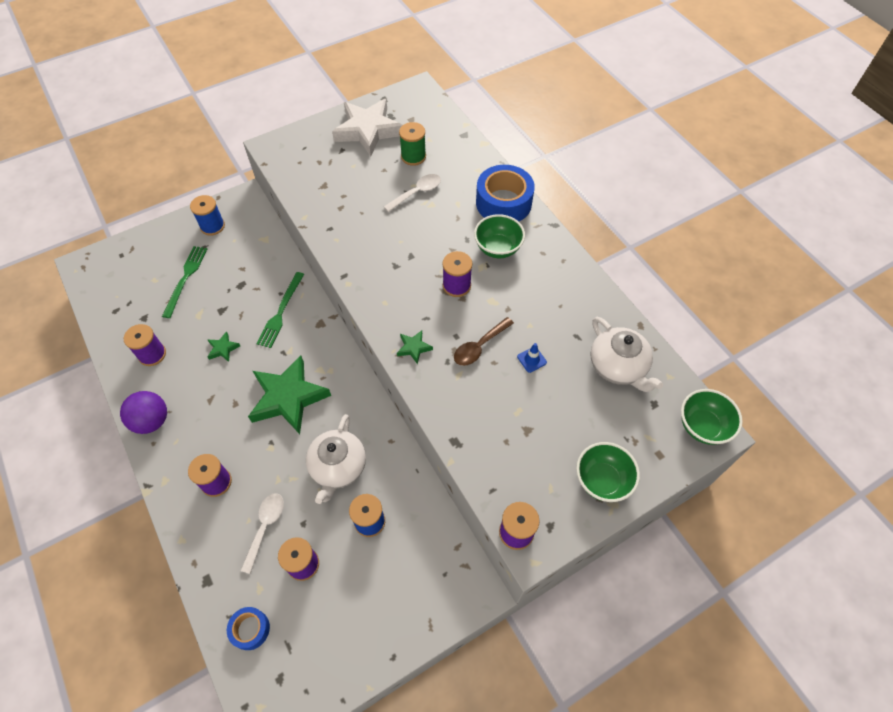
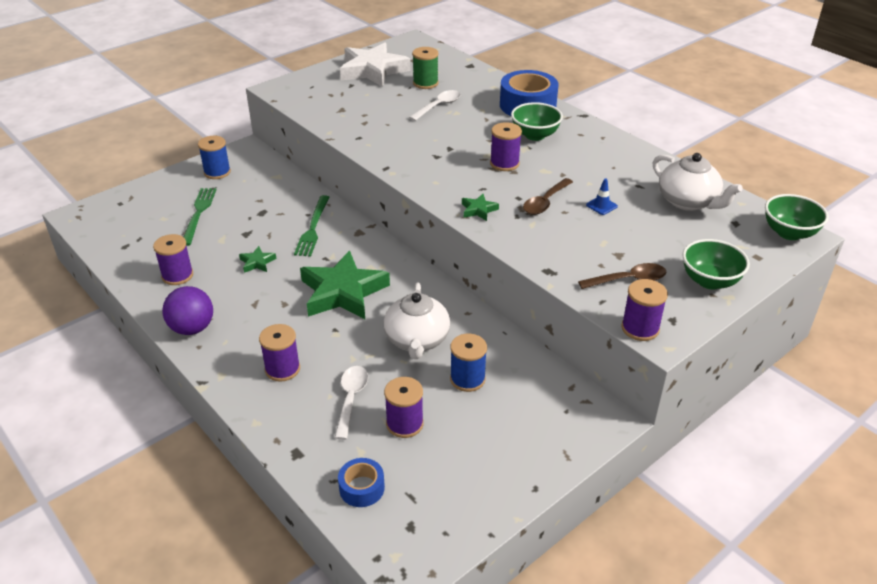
camera: 10 degrees left, 20 degrees down
none -> brown spoon [578,263,666,289]

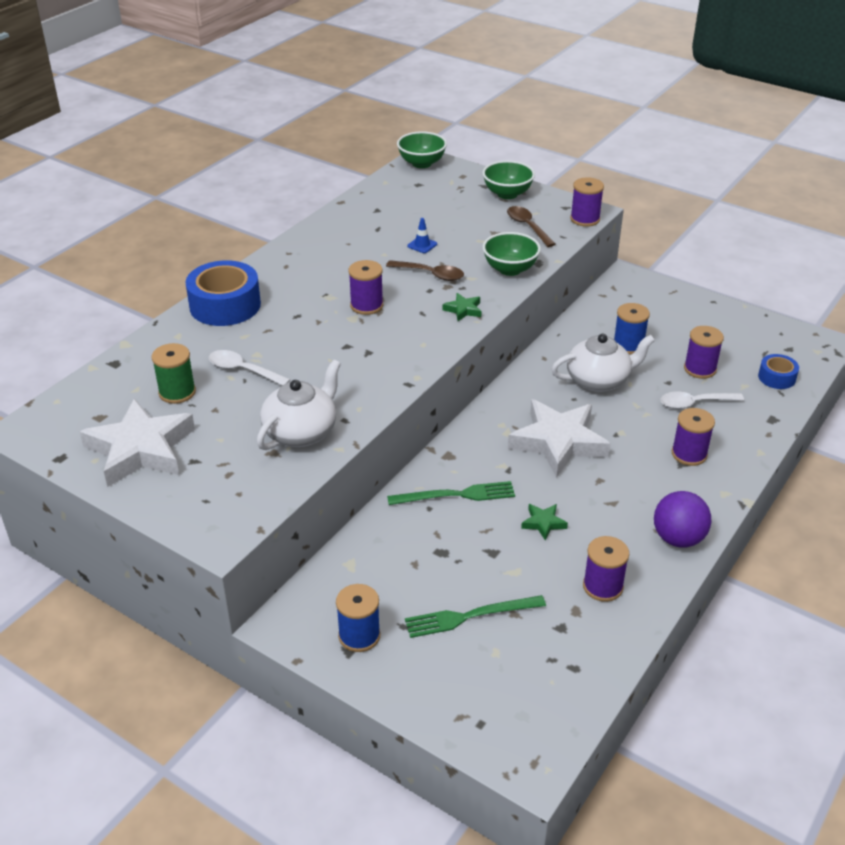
camera: 105 degrees left, 0 degrees up
green star [300,251,390,319] -> white star [508,399,611,478]
green bowl [511,102,563,141] -> green bowl moved to [482,232,541,276]
white teapot [653,153,743,211] -> white teapot moved to [257,360,341,450]

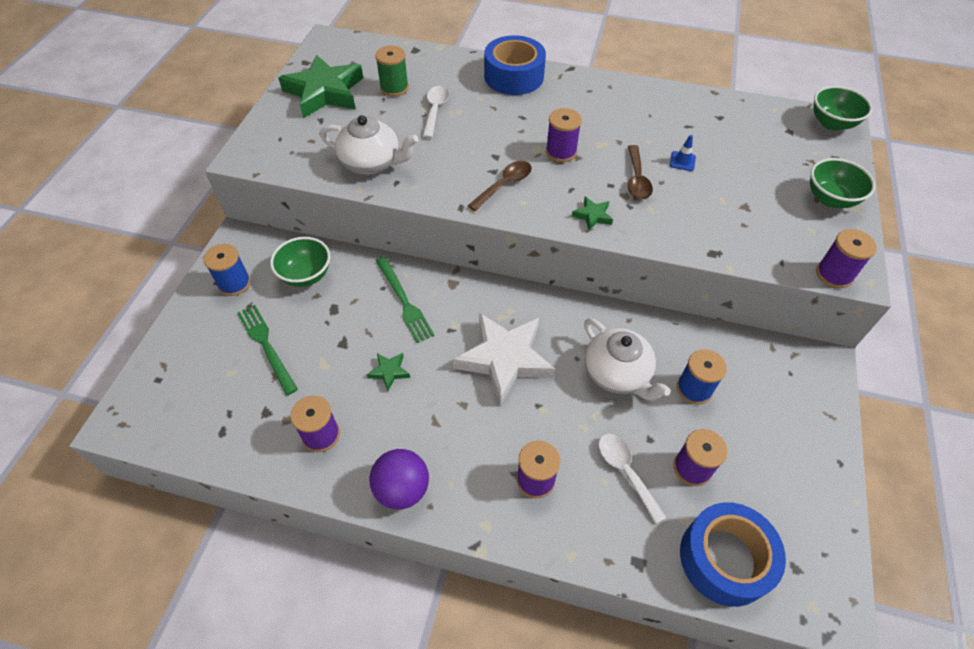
camera: 70 degrees right, 15 degrees up
white star [80,398,195,487] -> green star [278,54,363,118]
green bowl [482,232,541,276] -> green bowl moved to [270,237,330,287]
brown spoon [507,206,556,247] -> brown spoon moved to [468,161,532,211]
blue tape [758,354,799,389] -> blue tape [680,502,786,607], size x1.89

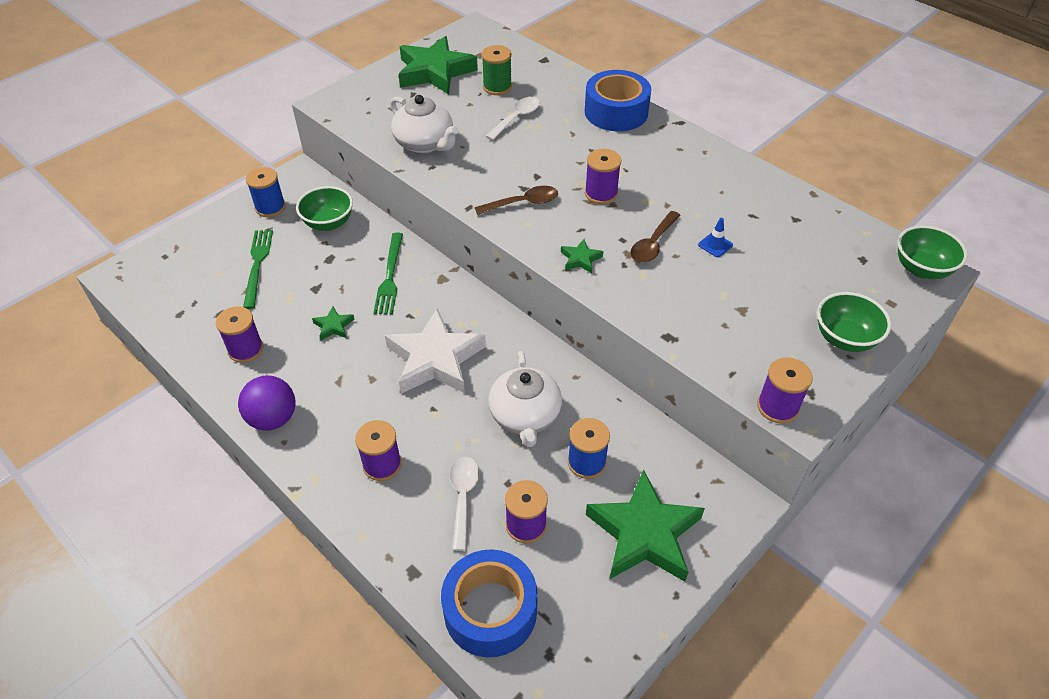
camera: 30 degrees right, 5 degrees down
none -> green star [586,469,705,582]

